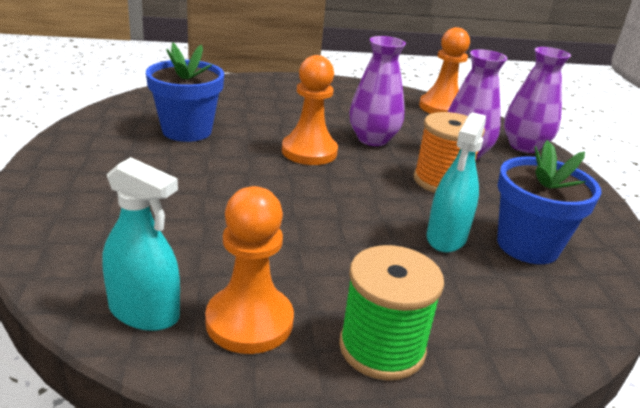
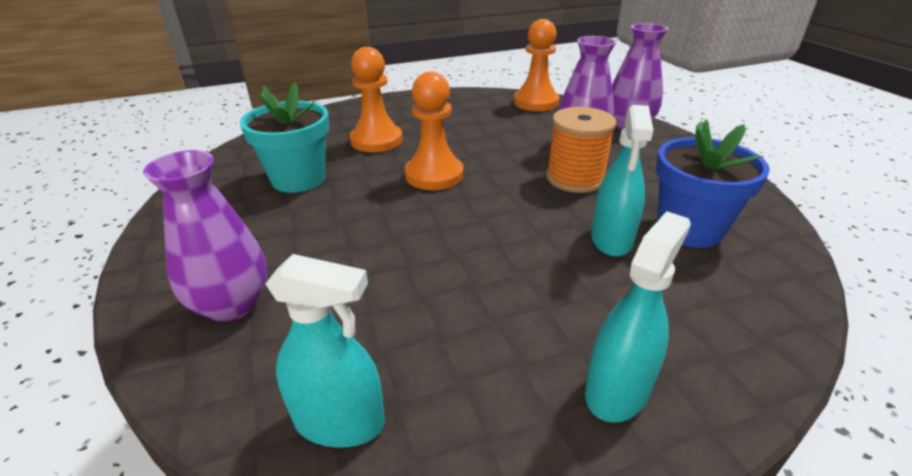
camera: 10 degrees left, 5 degrees up
blue flower pot [146,42,224,142] -> turquoise flower pot [240,83,329,193]
orange pawn [205,186,294,354] -> orange pawn moved to [350,47,402,152]
green spool [339,245,444,380] -> turquoise spray bottle [585,211,691,423]
purple vase [349,36,406,146] -> purple vase moved to [143,150,267,322]

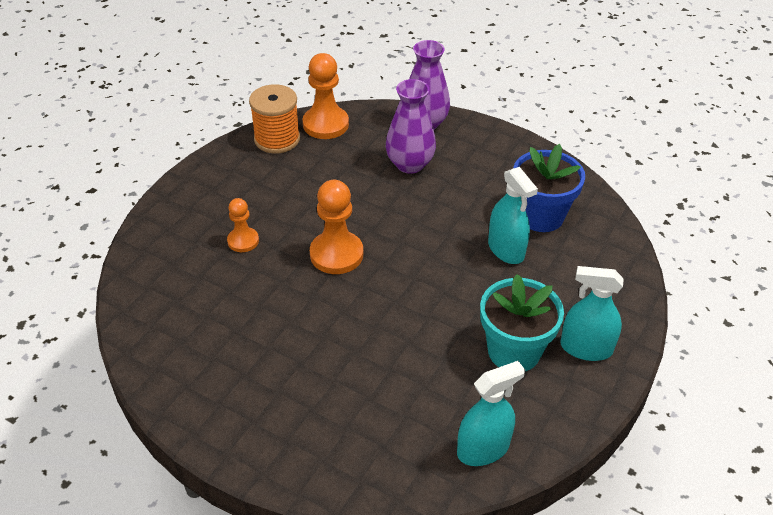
camera: 40 degrees left, 10 degrees up
purple vase [143,150,267,322] -> none
turquoise flower pot [240,83,329,193] -> turquoise flower pot moved to [480,274,564,371]
orange pawn [350,47,402,152] -> orange pawn [227,198,259,252], size x0.59
orange spool [546,107,617,193] -> orange spool moved to [249,84,300,153]
turquoise spray bottle [585,211,691,423] -> turquoise spray bottle turned 75 degrees counterclockwise [560,266,624,361]

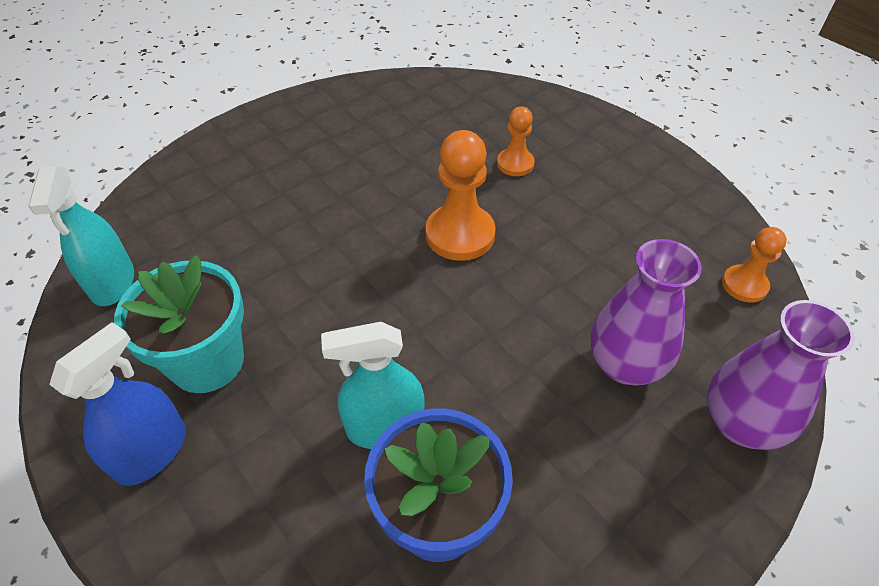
camera: 110 degrees right, 5 degrees up
orange spool [249,84,300,153] -> none
orange pawn [302,53,349,139] -> orange pawn [722,227,787,302], size x0.59
turquoise spray bottle [560,266,624,361] -> blue spray bottle [49,322,186,486]

